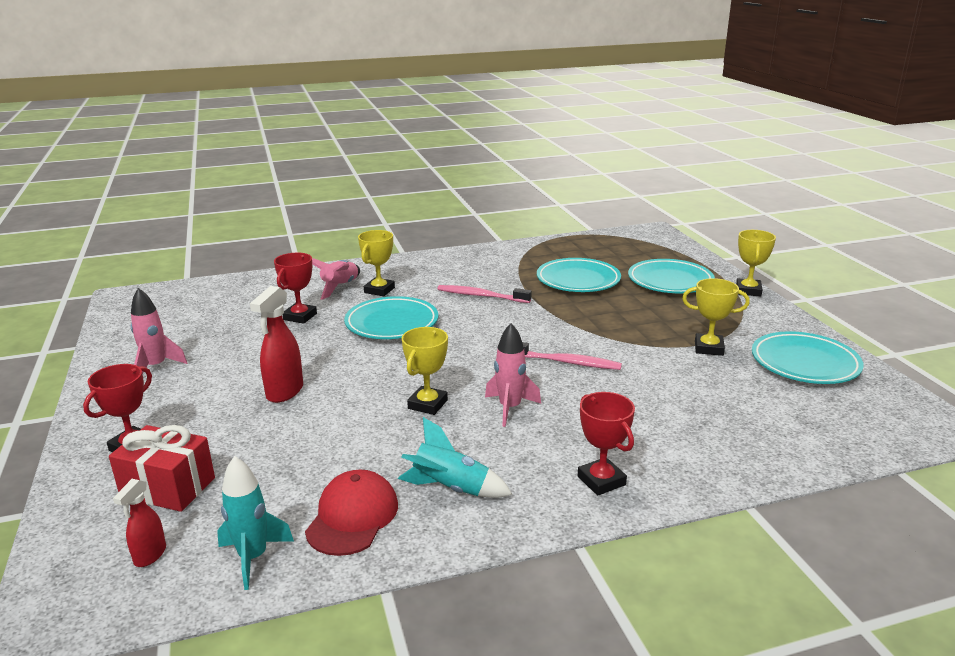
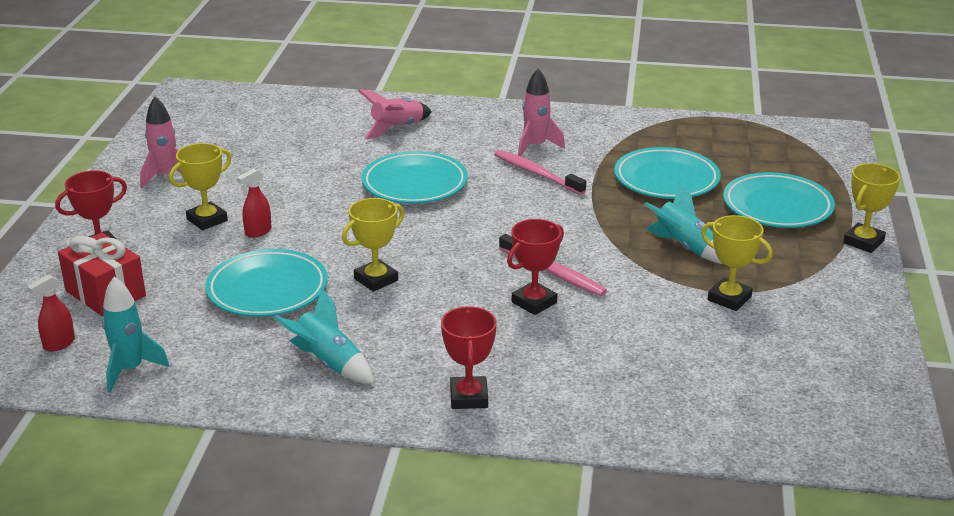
camera: 25 degrees right, 5 degrees up
red spray bottle [250,286,303,403] -> red spray bottle [237,168,272,238], size x0.60
red trophy [274,253,317,324] -> red trophy moved to [507,219,564,315]
red cap [305,470,398,556] -> none
yellow trophy [358,230,395,296] -> yellow trophy moved to [169,143,232,230]
pink rocket [485,323,541,427] -> pink rocket moved to [518,69,565,156]
turquoise plate [752,331,864,384] -> turquoise plate moved to [205,249,328,317]
none -> turquoise rocket [644,182,723,264]

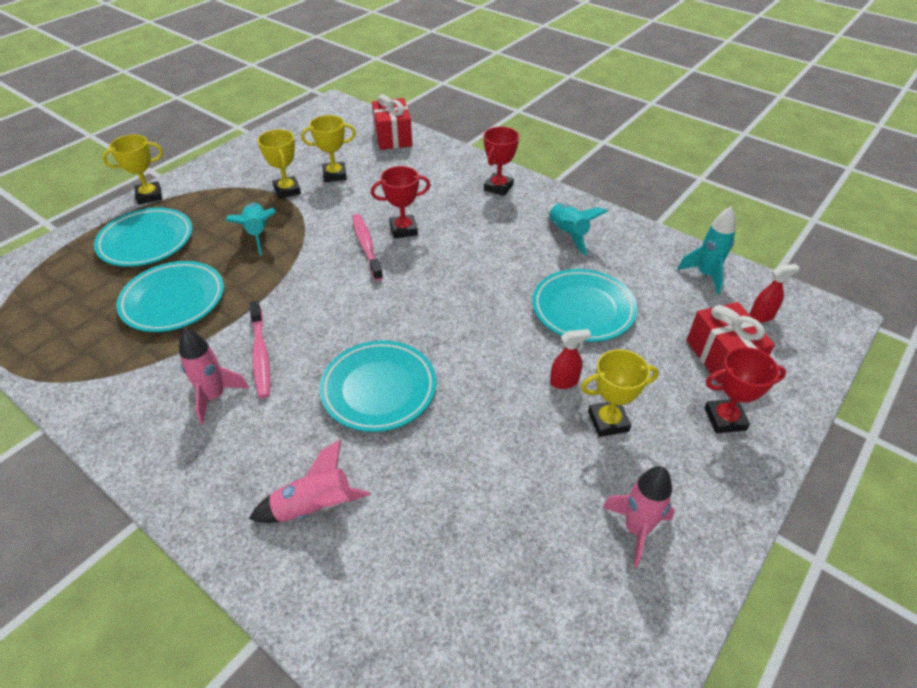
camera: 150 degrees left, 15 degrees up
yellow trophy [342,198,404,292] -> yellow trophy moved to [301,115,356,182]
none -> red gift [372,94,412,150]

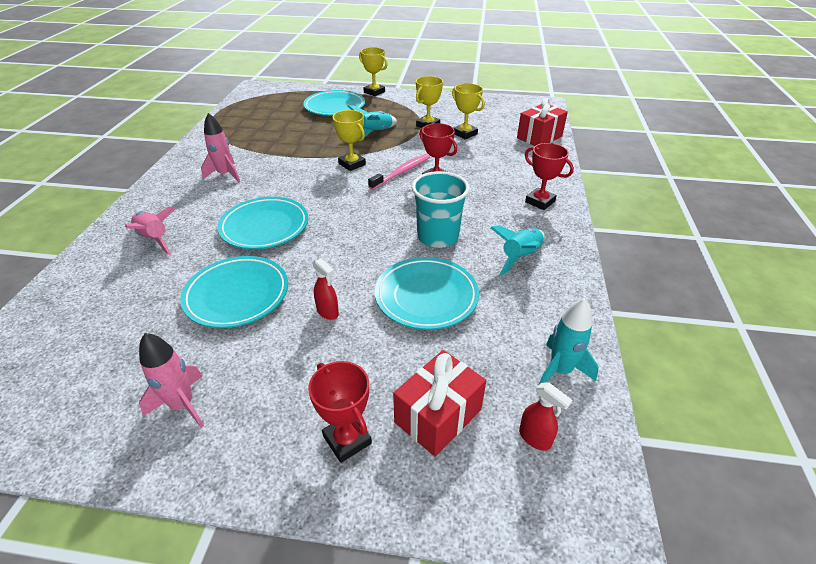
camera: 60 degrees right, 5 degrees down
turquoise plate [116,261,224,332] -> turquoise plate moved to [180,256,288,328]
pink toothbrush [249,301,270,399] -> none
red trophy [484,127,519,196] -> red trophy turned 45 degrees clockwise [525,143,574,210]
yellow trophy [581,349,659,437] -> yellow trophy moved to [333,110,366,171]
none -> turquoise cup [412,171,470,248]

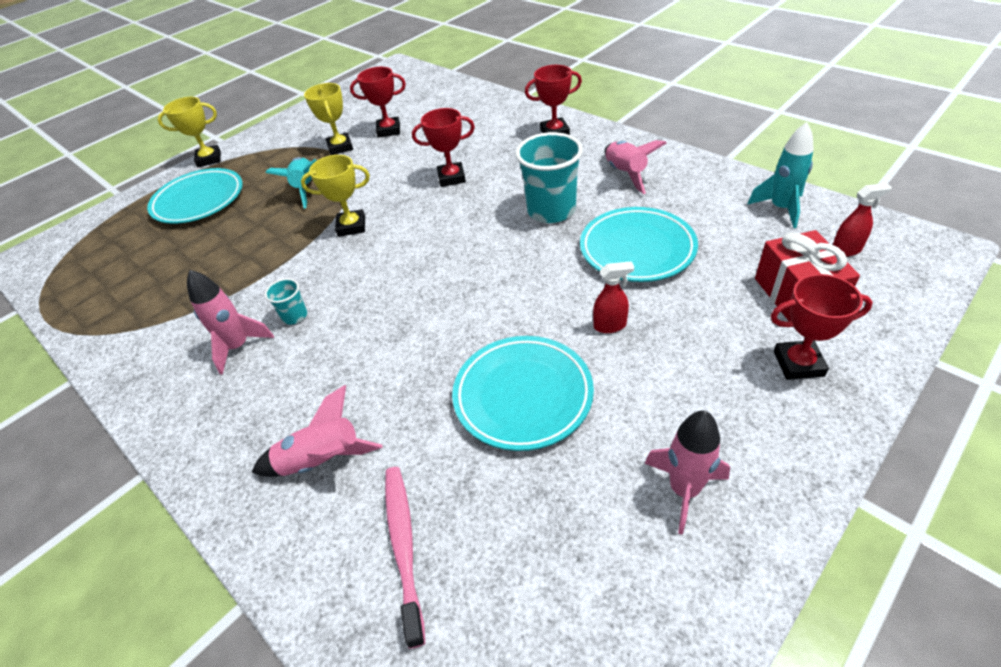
camera: 50 degrees left, 5 degrees up
turquoise plate [218,197,308,249] -> none
pink toothbrush [368,154,430,190] -> pink toothbrush moved to [385,467,425,649]
yellow trophy [452,83,485,139] -> red trophy [350,67,406,138]
turquoise rocket [490,225,545,276] -> pink rocket [605,140,666,194]
red gift [517,98,568,146] -> none
none -> turquoise cup [265,278,307,325]

